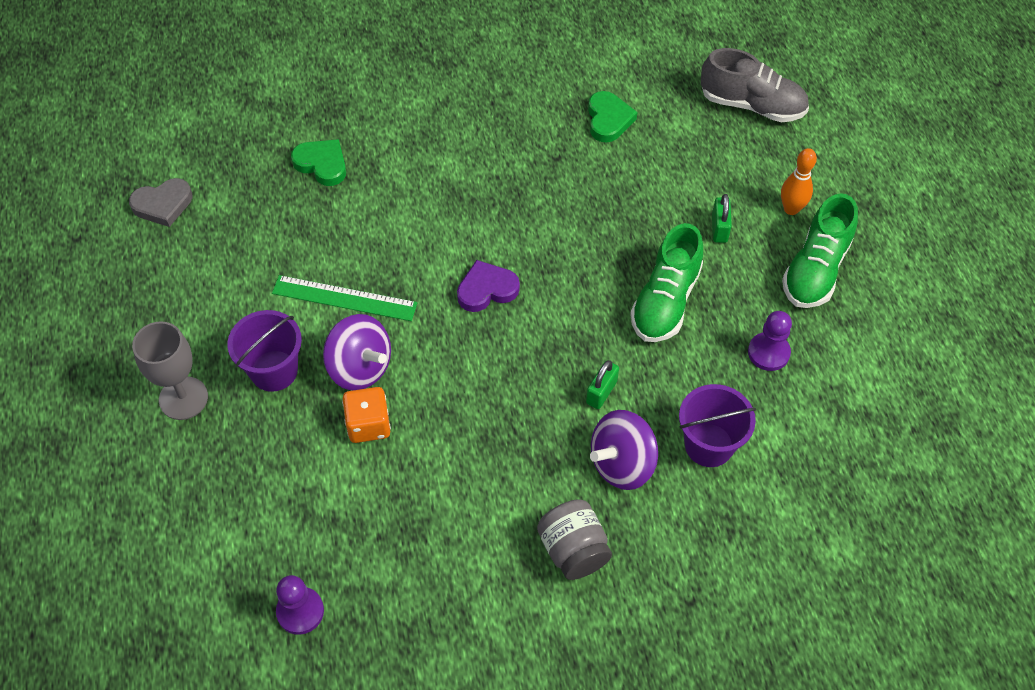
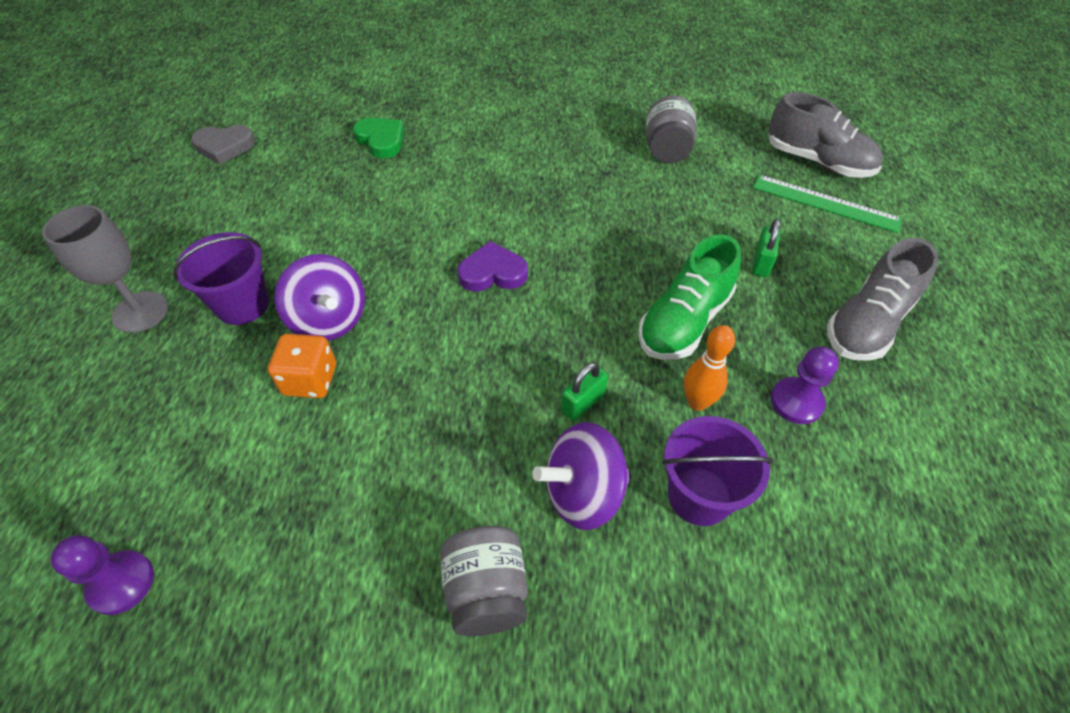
camera: 15 degrees right, 5 degrees down
green ruler [272,275,417,321] -> green ruler moved to [753,175,902,233]
green heart [588,91,637,142] -> grey jar [646,95,697,163]
orange bowling pin [781,148,817,215] -> orange bowling pin moved to [684,325,735,411]
green shoe [782,193,858,308] -> grey shoe [827,238,938,361]

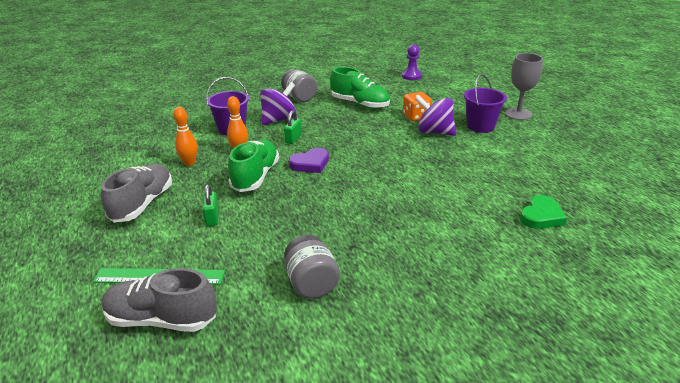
camera: 155 degrees right, 20 degrees down
grey heart [191,125,255,165] -> none
green heart [353,118,404,158] -> green heart turned 75 degrees counterclockwise [520,195,567,229]
purple heart [457,241,528,292] -> purple heart moved to [289,148,329,173]
purple pawn [771,347,839,424] -> orange bowling pin [173,107,197,166]
none -> green shoe [330,67,390,109]

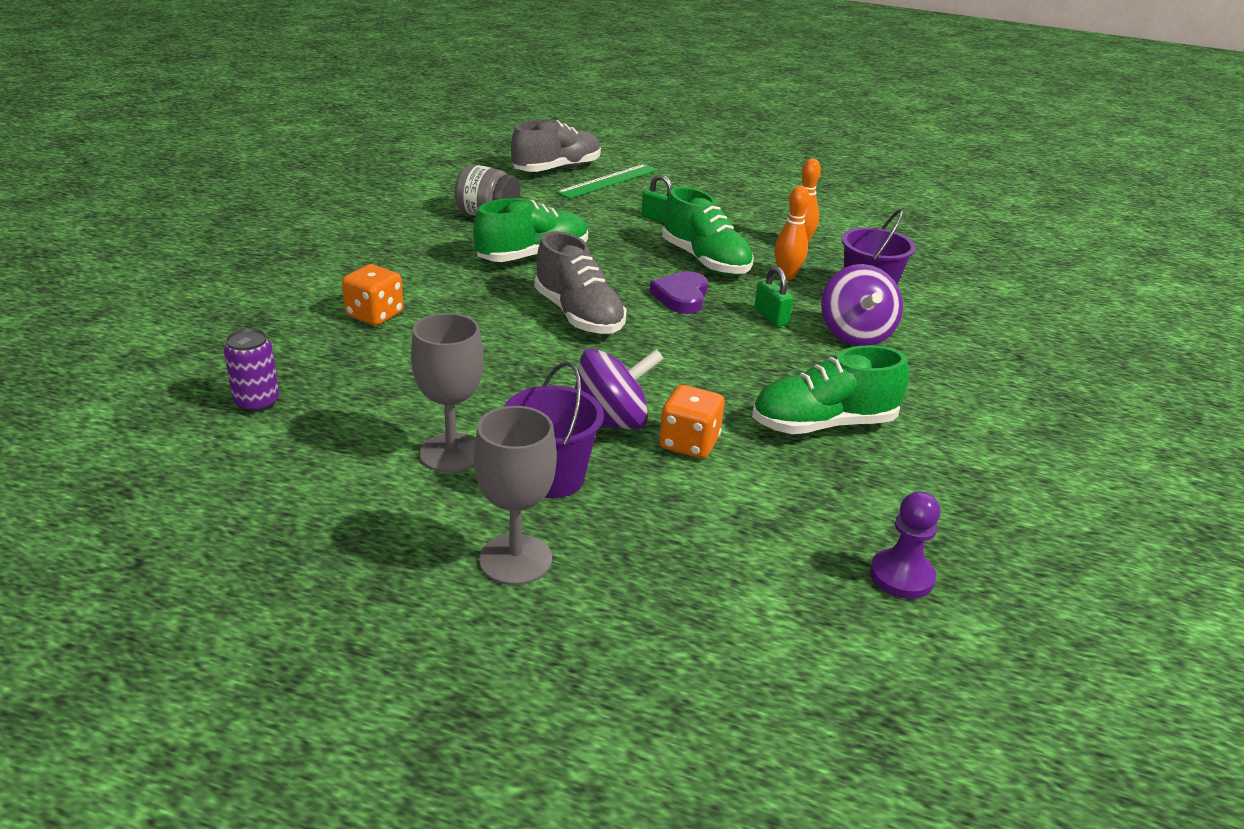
camera: 130 degrees right, 0 degrees up
grey shoe [101,164,172,223] -> grey shoe moved to [534,231,627,334]
grey jar [281,69,317,102] -> none
green heart [520,195,567,229] -> none
none -> purple can [224,329,279,412]
none -> orange dice [342,264,404,325]
none -> grey goblet [411,313,484,473]
none -> green shoe [473,198,588,262]

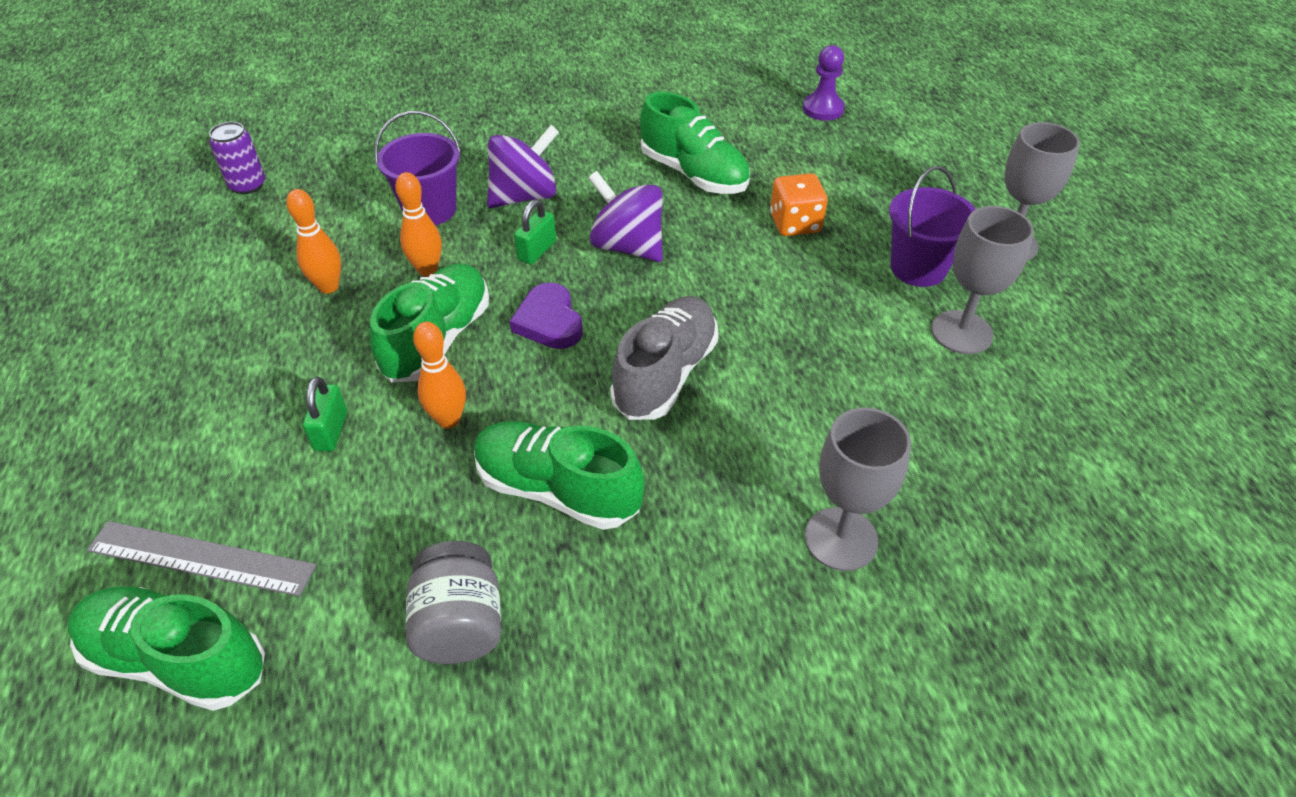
camera: 120 degrees left, 15 degrees up
purple can [224,329,279,412] -> purple can moved to [209,122,265,194]
orange dice [342,264,404,325] -> grey goblet [805,408,911,571]
grey shoe [511,119,601,172] -> green shoe [68,587,265,711]
green ruler [556,164,658,199] -> grey ruler [87,521,316,597]
purple spinning top [575,348,664,430] -> purple spinning top moved to [588,171,663,262]
purple heart [650,271,708,314] -> purple heart turned 90 degrees clockwise [510,283,583,349]
none -> orange bowling pin [413,322,466,429]

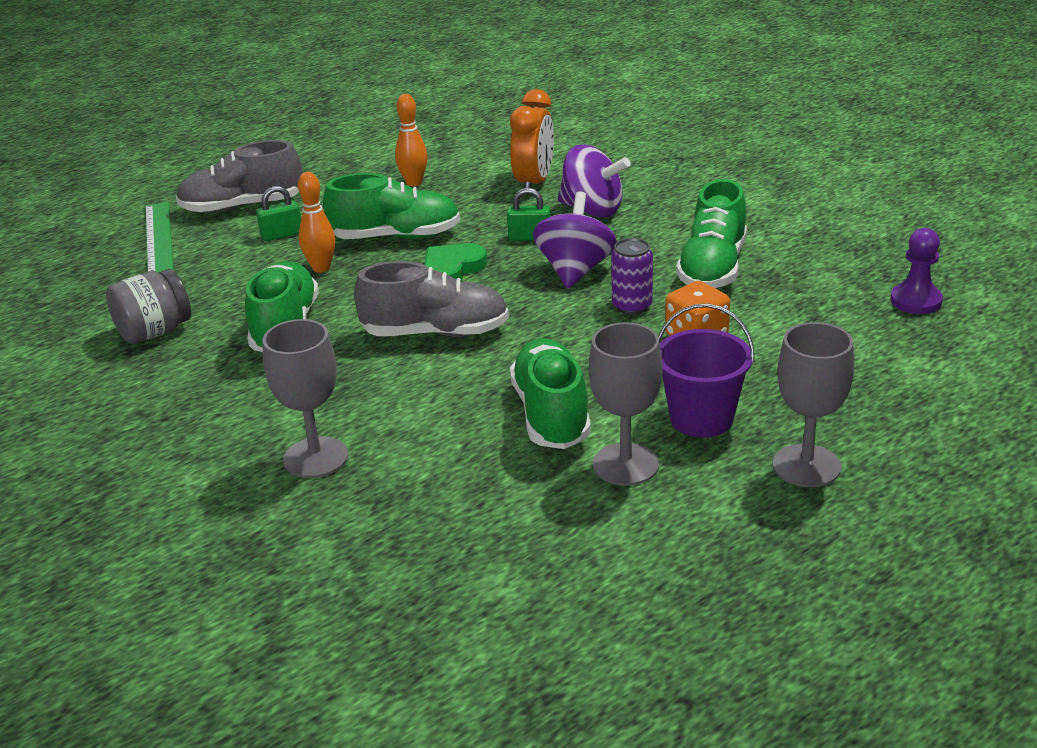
camera: 65 degrees right, 15 degrees down
green shoe [68,587,265,711] -> green shoe moved to [510,338,591,449]
grey ruler [87,521,316,597] -> green ruler [145,202,174,273]
purple can [209,122,265,194] -> purple can moved to [611,238,653,315]
purple bucket [374,111,461,225] -> orange clock [510,89,554,195]
orange bowling pin [395,172,442,276] -> none
purple heart [510,283,583,349] -> green heart [424,243,487,282]
none -> grey shoe [176,140,302,214]

